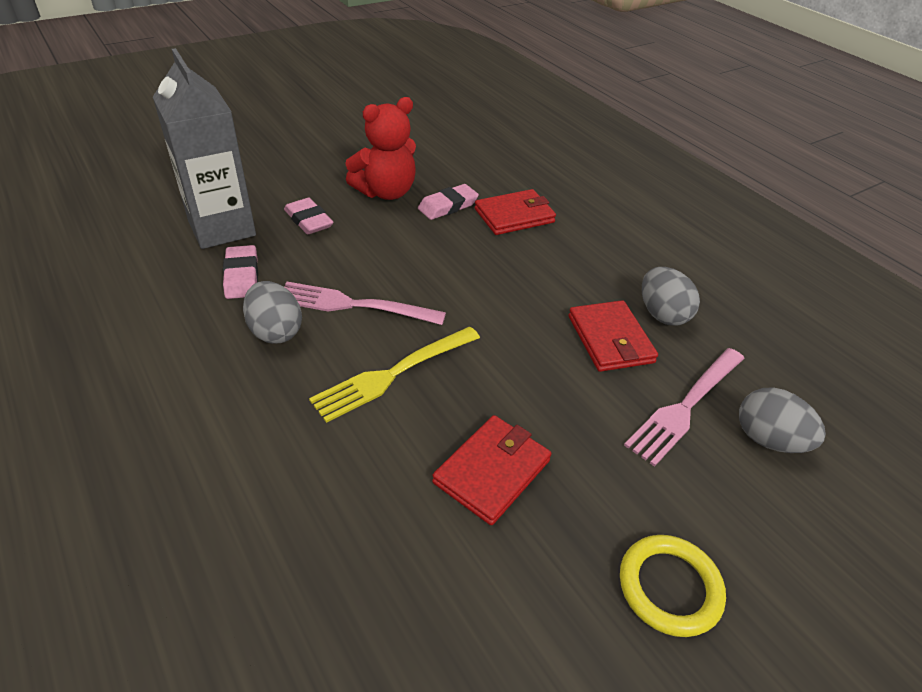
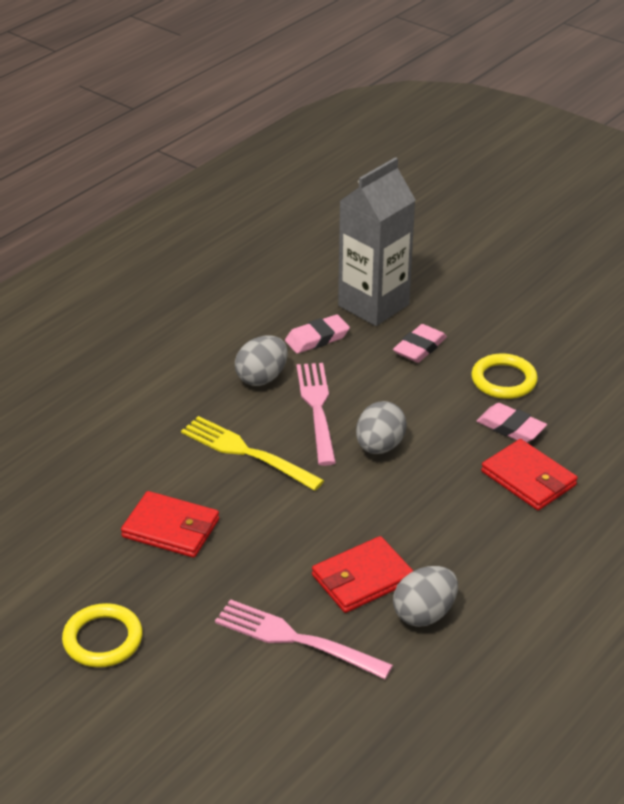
camera: 75 degrees right, 5 degrees down
red teddy bear [345,97,416,200] -> yellow ring [471,353,538,399]
grey egg [739,387,826,453] -> grey egg moved to [356,401,407,454]

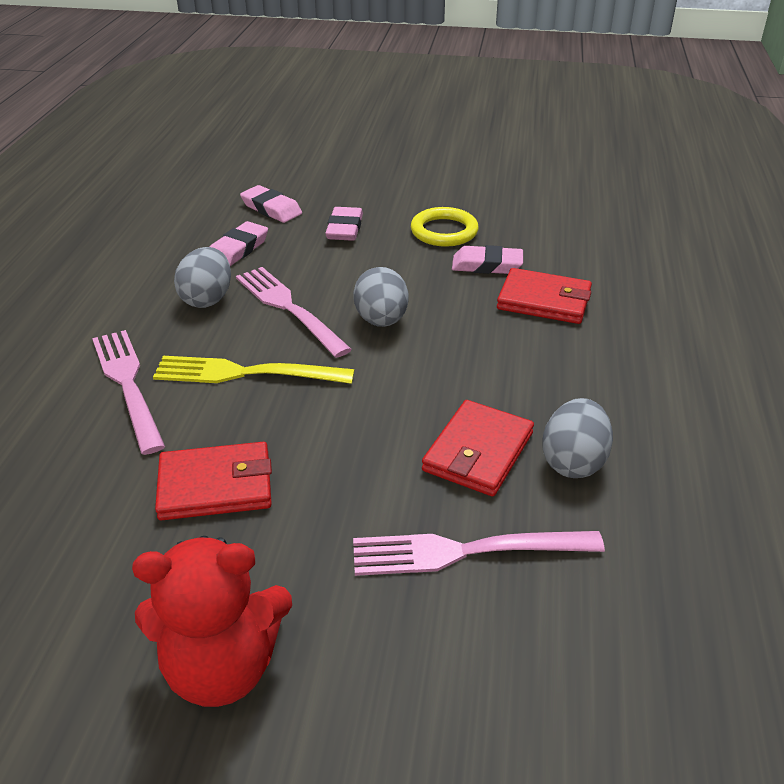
camera: 30 degrees left, 0 degrees up
yellow ring [62,603,143,667] -> red teddy bear [132,536,292,707]
grey carton [338,157,415,326] -> pink eraser [240,185,302,223]
none -> pink fork [92,330,165,455]

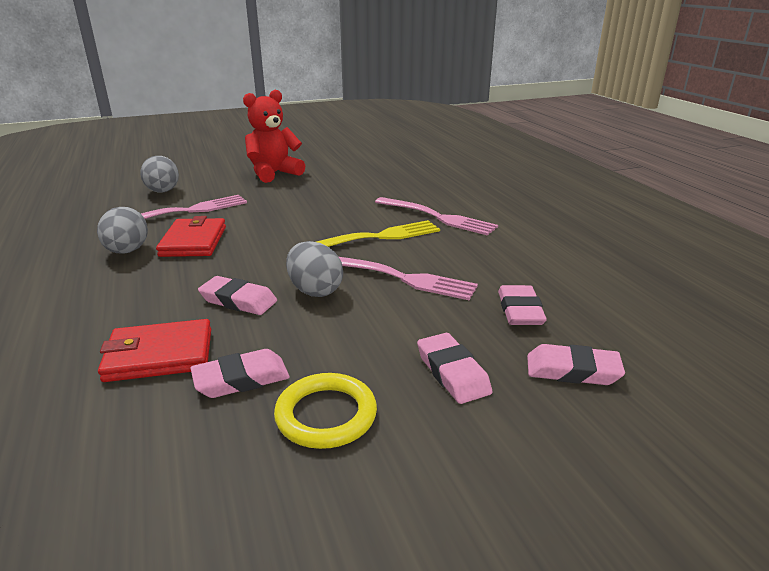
camera: 150 degrees right, 10 degrees down
red wallet [155,442,272,520] -> none
grey egg [174,247,231,308] -> grey egg moved to [140,156,179,193]
none -> pink eraser [198,276,277,315]

